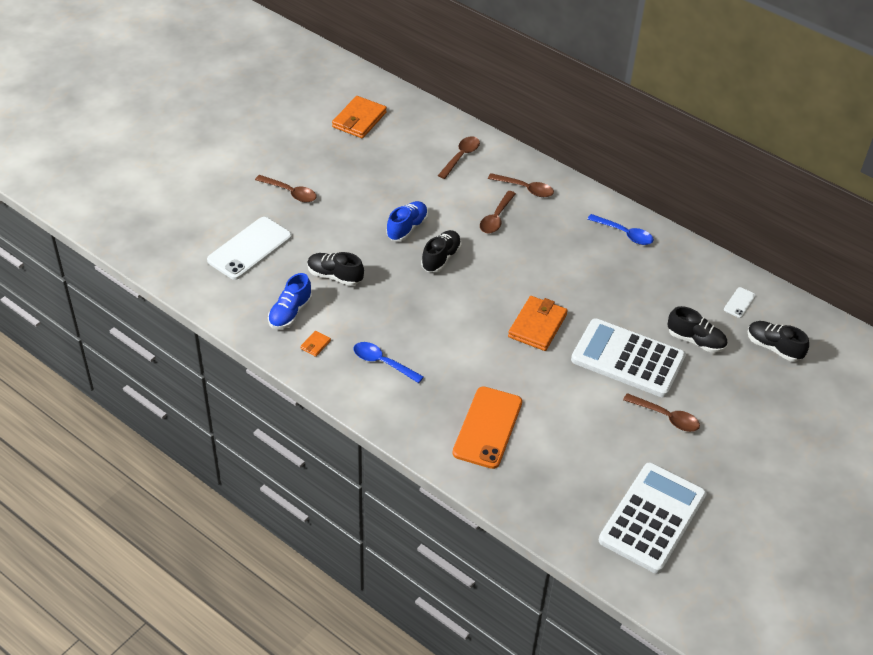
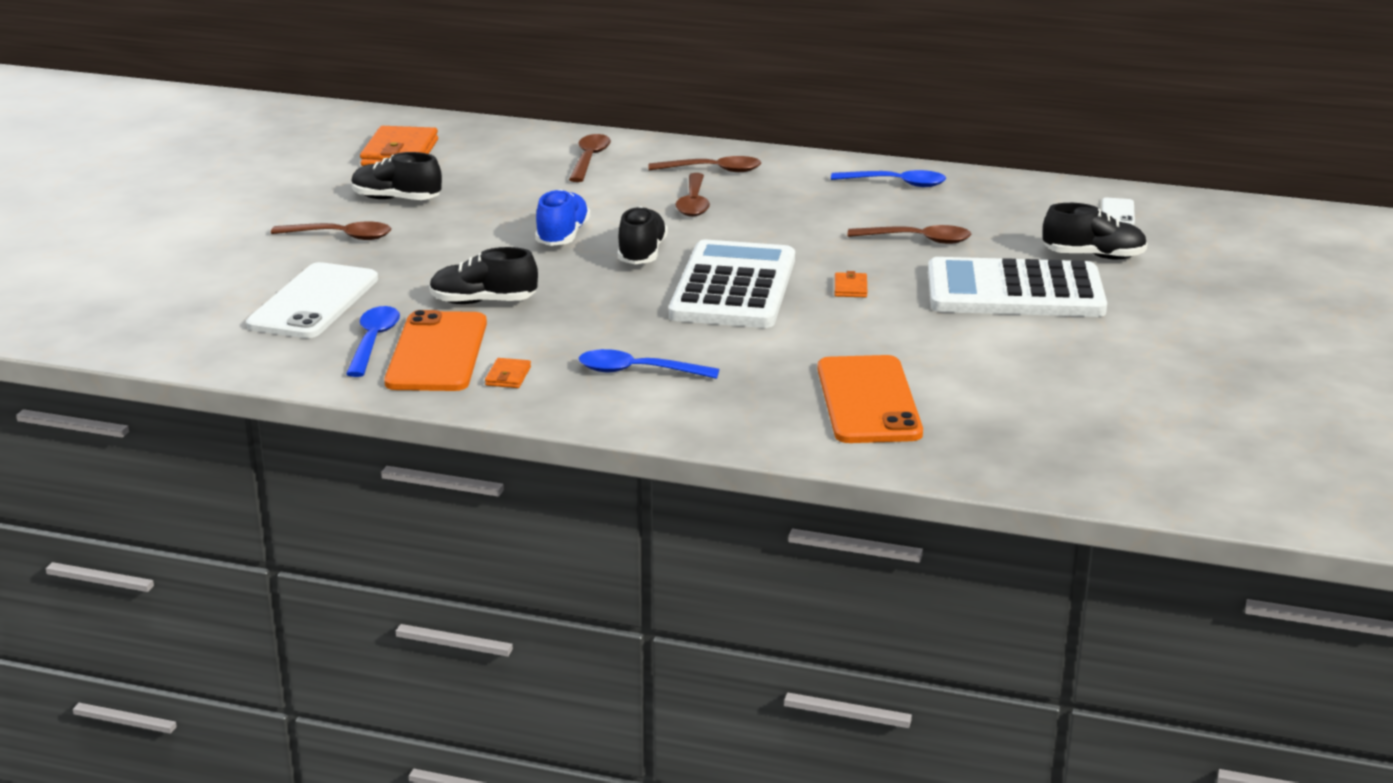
camera: 20 degrees left, 20 degrees down
blue shoe [268,273,312,329] -> orange phone [384,310,487,391]
orange wallet [508,296,568,351] -> orange wallet [835,271,867,297], size x0.46
white calculator [599,463,707,574] -> white calculator moved to [669,240,795,328]
brown spoon [623,393,700,432] -> brown spoon moved to [848,225,971,244]
black shoe [747,321,809,362] -> black shoe moved to [351,152,442,200]
none -> blue spoon [346,306,400,377]

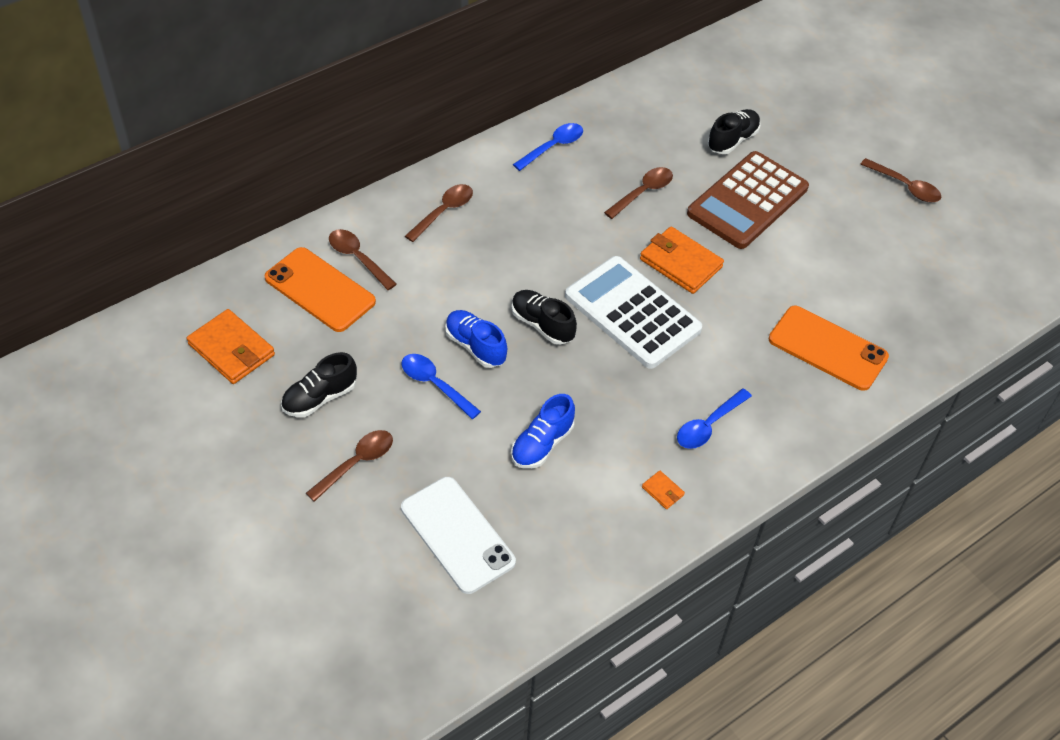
camera: 55 degrees left, 25 degrees up
blue spoon [346,306,400,377] -> blue spoon moved to [401,354,481,419]
orange phone [384,310,487,391] -> orange phone moved to [265,247,376,332]
black shoe [429,247,538,304] -> blue shoe [511,394,575,469]
brown spoon [675,173,710,217] -> brown spoon moved to [860,158,941,202]
orange wallet [835,271,867,297] -> orange wallet [640,226,724,294], size x2.20
white calculator [928,257,1107,317] -> brown calculator [687,151,809,249]
white phone [1102,198,1135,225] -> none

